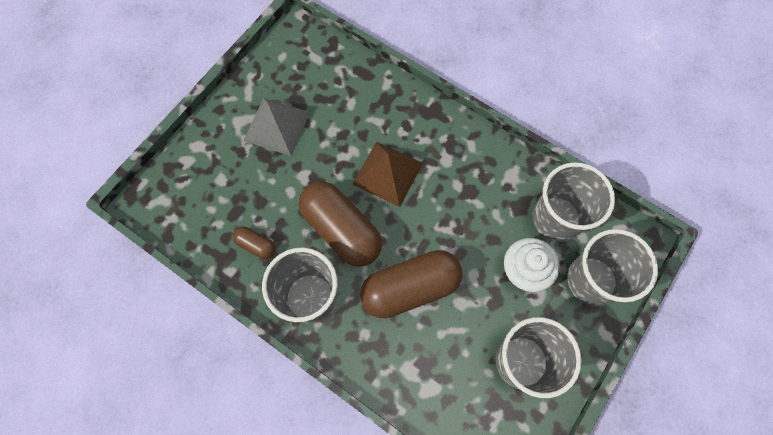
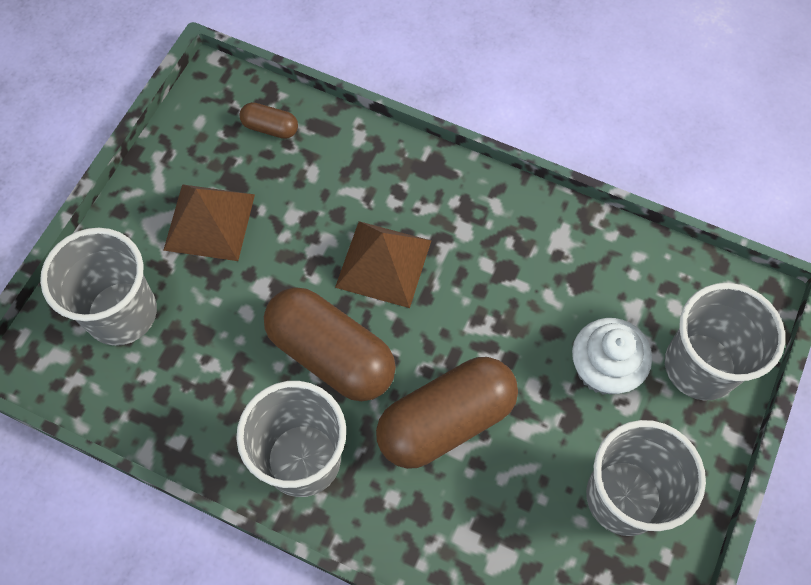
camera: 10 degrees left, 5 degrees down
brown capsule [232,227,275,259] -> brown capsule moved to [240,102,298,139]
grey pyramid [243,98,310,156] -> brown pyramid [163,184,255,261]
grey cup [533,162,615,242] -> grey cup moved to [40,228,157,346]

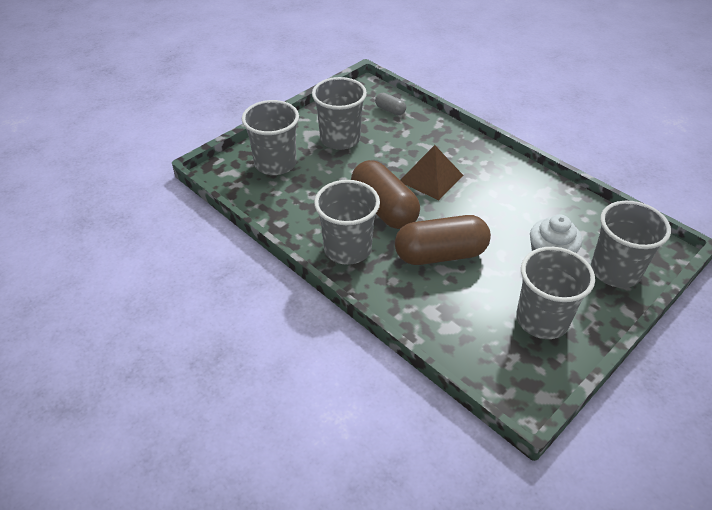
camera: 20 degrees right, 20 degrees down
brown pyramid [163,184,255,261] -> grey cup [312,77,367,150]
brown capsule [240,102,298,139] -> grey capsule [375,93,406,115]

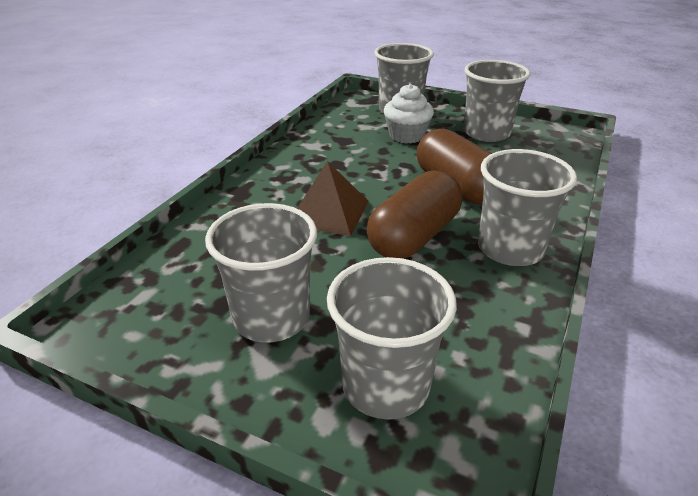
camera: 110 degrees left, 10 degrees down
grey capsule [375,93,406,115] -> none

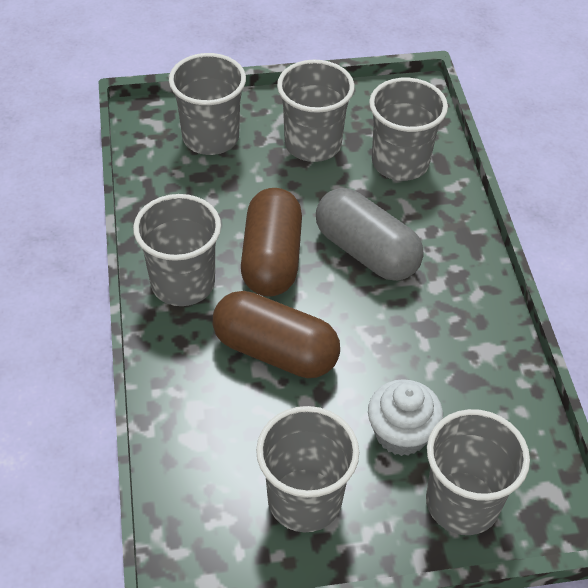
camera: 145 degrees right, 15 degrees up
brown pyramid [297,161,369,236] -> grey capsule [316,188,424,281]
none -> grey cup [369,78,448,181]

